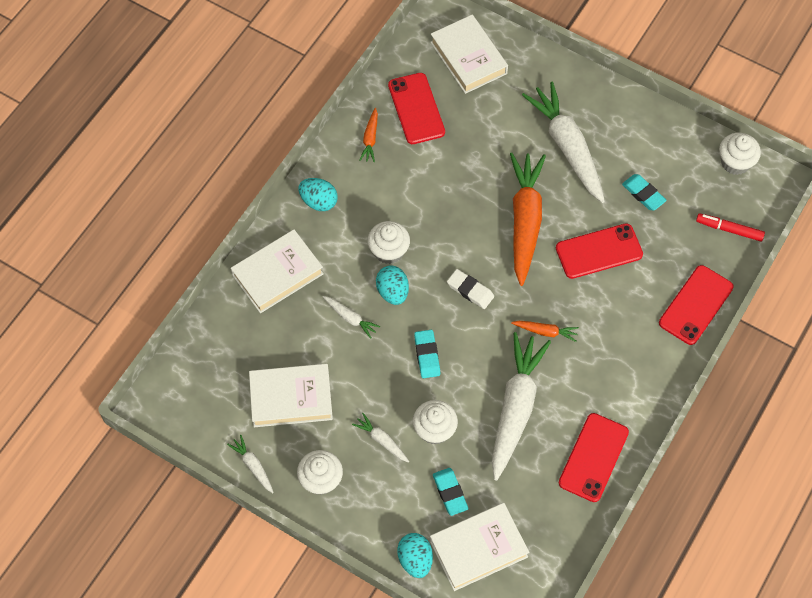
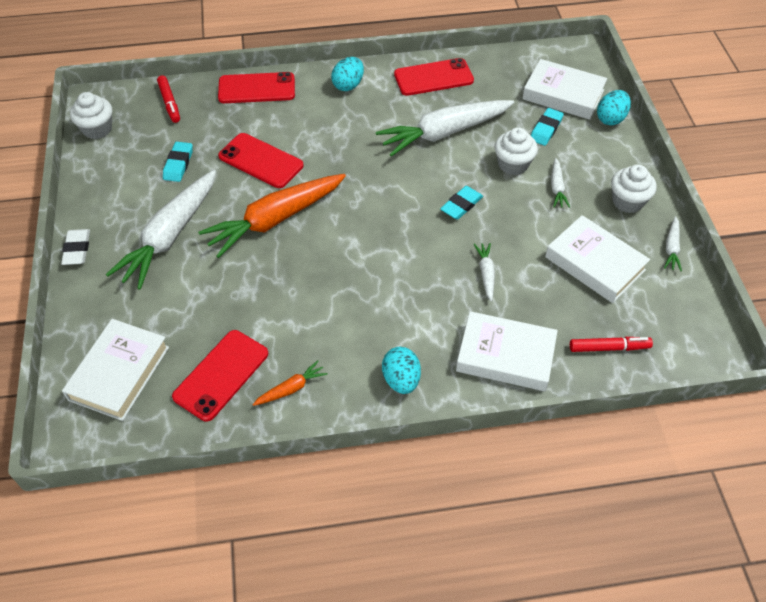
camera: 130 degrees left, 10 degrees down
white cupcake [368,221,410,264] -> none
turquoise egg [376,265,409,305] -> turquoise egg moved to [331,57,364,91]
white eraser [447,269,494,309] -> white eraser moved to [61,229,90,265]
orange carrot [511,321,579,342] -> none
none -> red marker [570,337,653,352]

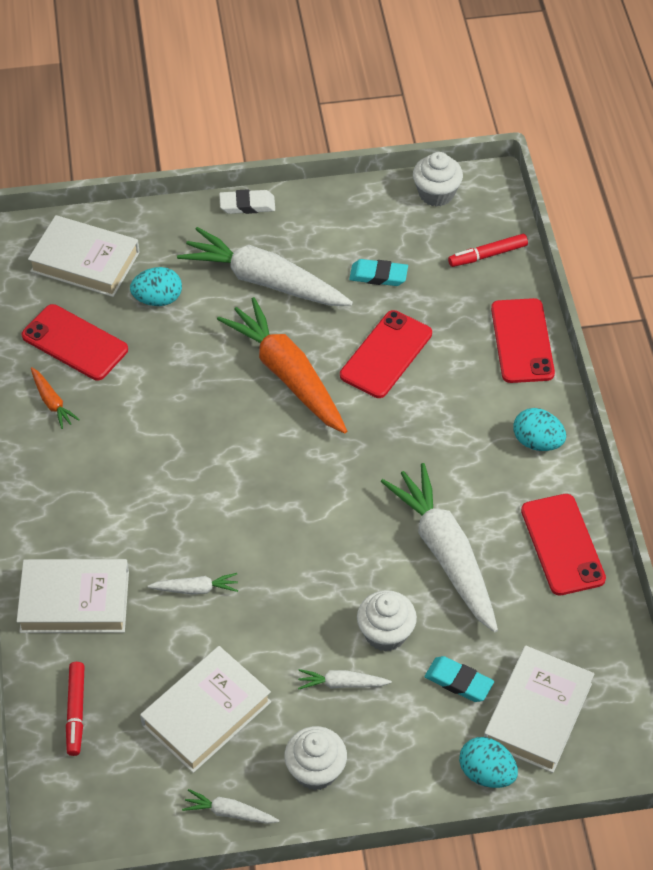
camera: 90 degrees right, 0 degrees up
turquoise egg [382,347,421,394] -> turquoise egg moved to [130,267,182,306]
turquoise eraser [440,186,483,220] -> none
white book [456,311,558,391] -> white book turned 75 degrees clockwise [17,559,129,633]

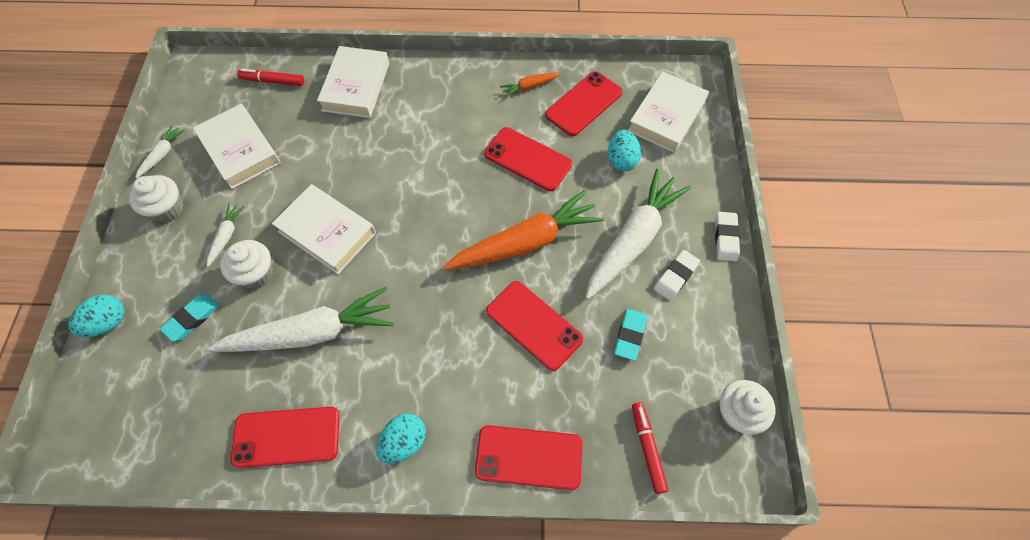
camera: 100 degrees right, 10 degrees up
white carrot [148,573,238,594] -> none
white book [484,646,594,773] -> white book moved to [272,184,376,274]
none -> red phone [484,127,572,191]
none -> white eraser [654,250,700,300]

